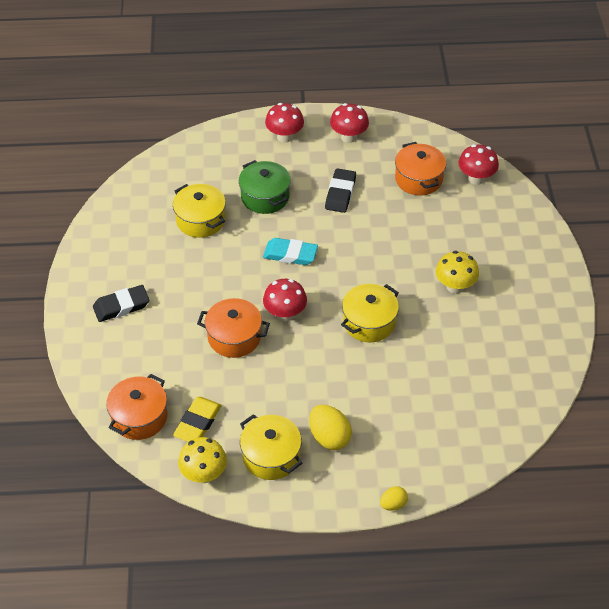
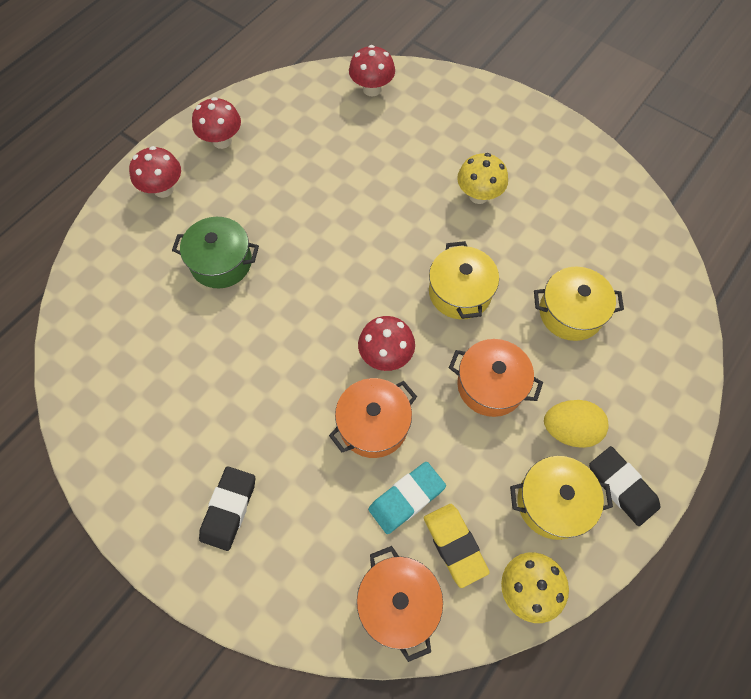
camera: 50 degrees left, 15 degrees up
yellow pot [173,184,226,238] -> yellow pot moved to [534,267,624,341]
turquoise eraser [263,238,318,265] -> turquoise eraser moved to [368,462,446,534]
black eraser [325,168,356,213] -> black eraser moved to [589,446,660,526]
yellow egg [380,486,408,511] -> none
orange pot [395,142,446,196] -> orange pot moved to [449,339,543,417]

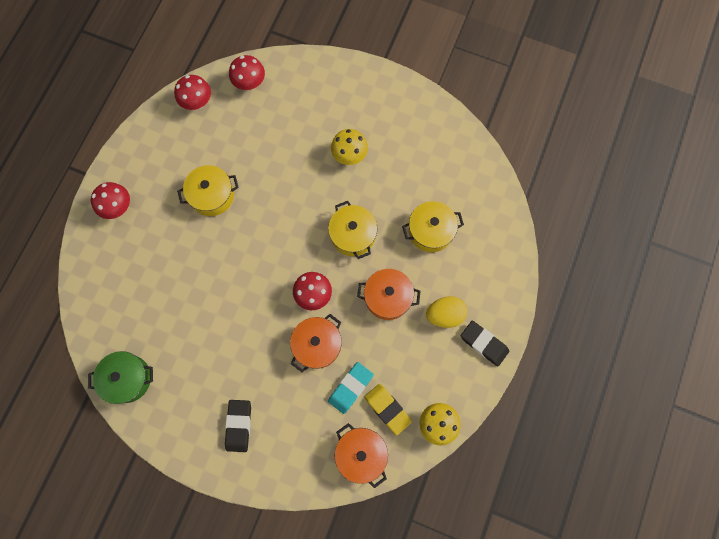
camera: 15 degrees left, 10 degrees up
green pot [172,217,259,289] -> green pot moved to [88,351,153,404]
red mushroom [192,97,241,149] -> red mushroom moved to [174,75,211,110]
yellow pot [510,456,613,540] -> yellow pot moved to [177,165,239,216]

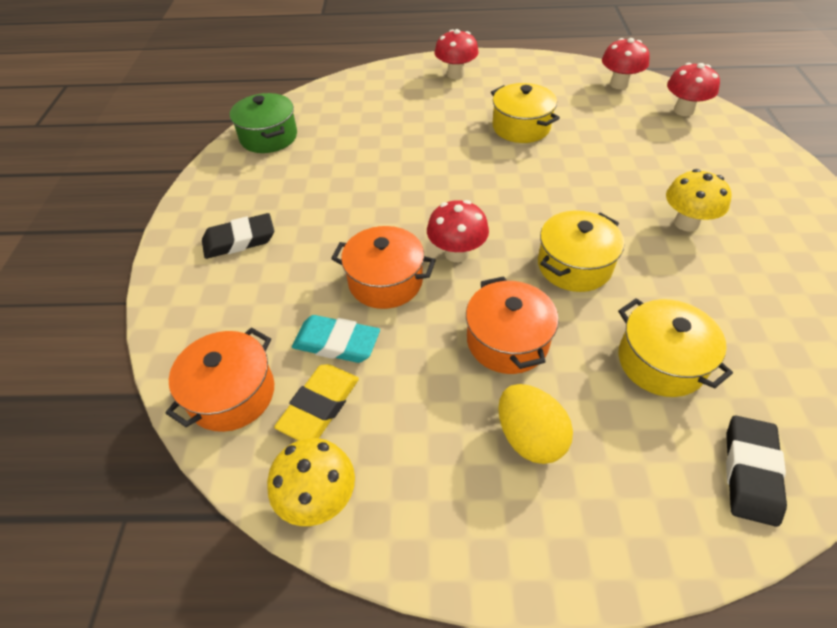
camera: 70 degrees right, 25 degrees down
black eraser [461,321,509,367] -> black eraser moved to [726,416,787,527]

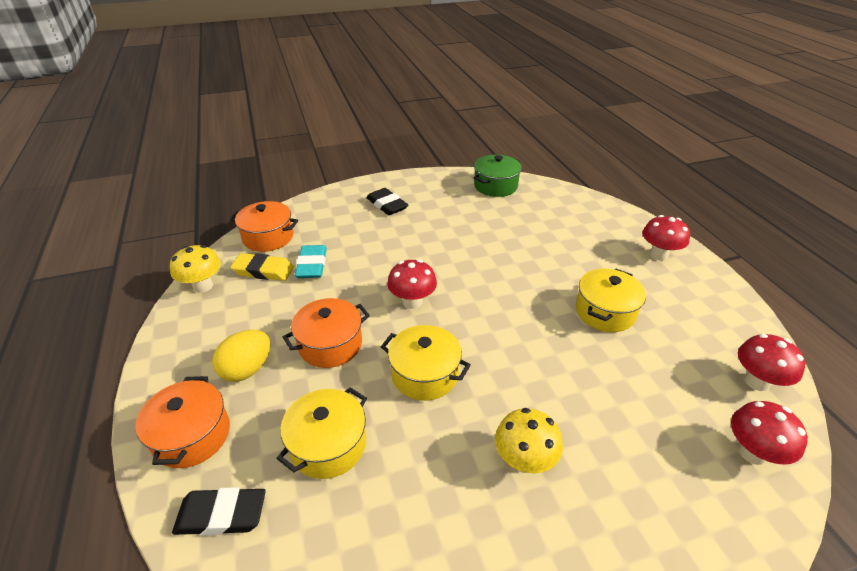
camera: 70 degrees right, 10 degrees down
orange pot [331,226,436,309] -> orange pot moved to [135,376,230,468]

